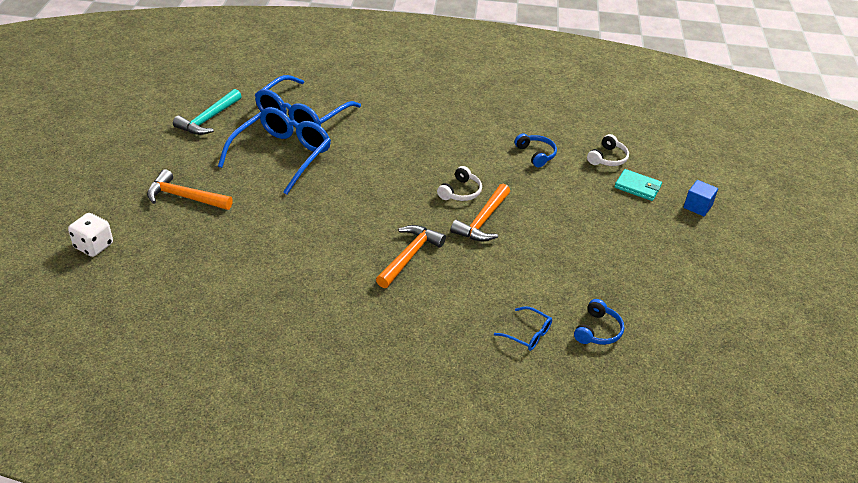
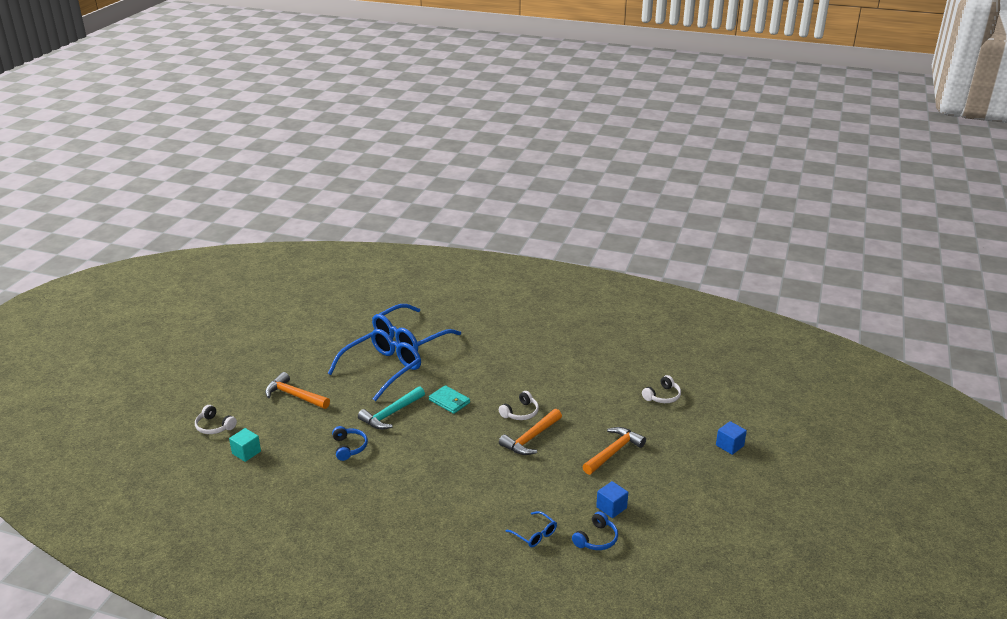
camera: 15 degrees right, 10 degrees down
white dice [68,213,113,257] -> white headphones [195,405,237,434]
turquoise hammer [173,89,242,135] -> turquoise hammer moved to [358,386,425,429]
orange hammer [376,225,446,288] -> orange hammer moved to [582,427,646,475]
blue headphones [514,134,557,167] -> blue headphones moved to [332,426,368,461]
turquoise wallet [615,169,662,201] -> turquoise wallet moved to [429,385,470,414]
none -> turquoise cube [229,428,261,462]
none -> blue cube [596,481,628,518]

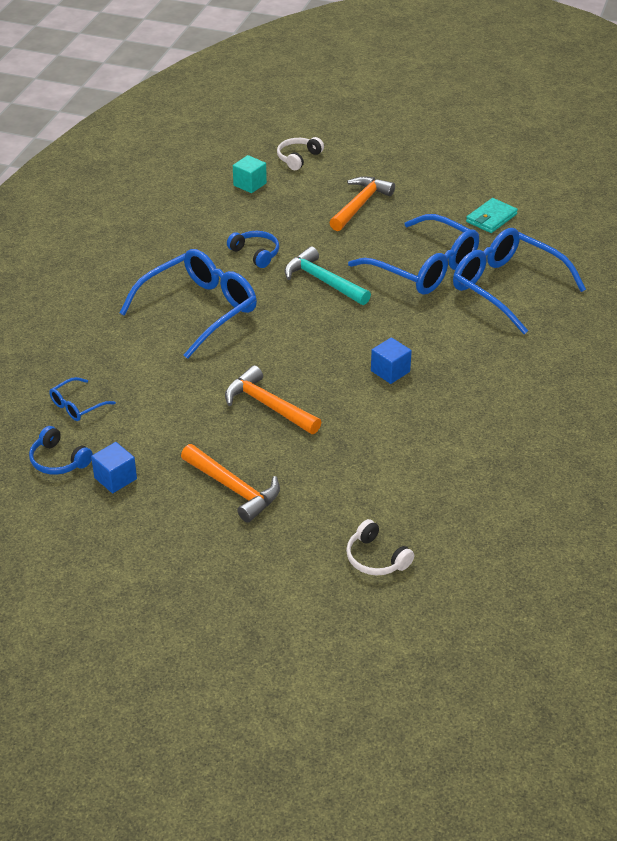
camera: 90 degrees right, 10 degrees up
blue headphones [332,426,368,461] -> blue headphones turned 120 degrees counterclockwise [227,231,279,268]
turquoise wallet [429,385,470,414] -> turquoise wallet moved to [466,198,518,233]
white headphones [499,391,539,420] -> none
blue cube [716,421,747,455] -> blue cube moved to [371,337,412,384]
none -> blue glasses [120,249,257,359]

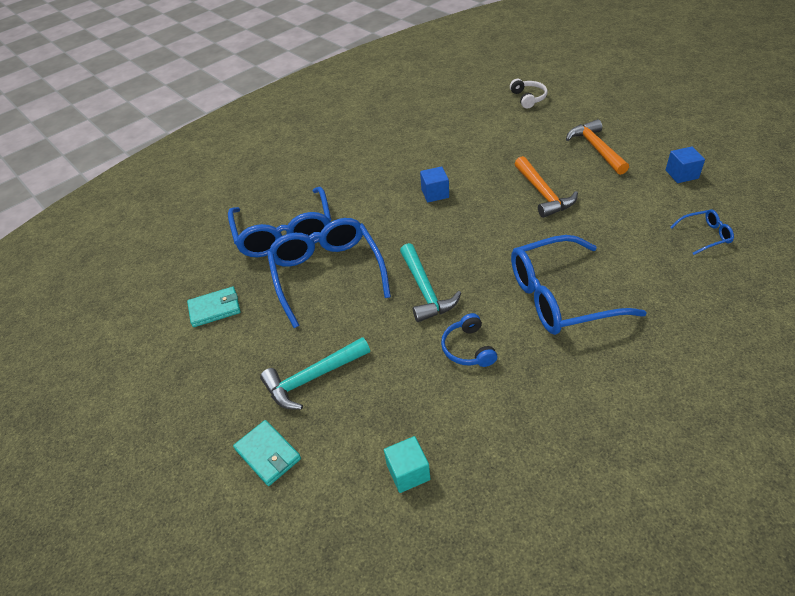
camera: 145 degrees left, 5 degrees up
blue headphones [29,426,93,475] -> none
white headphones [277,137,324,170] -> none
orange hammer [329,176,395,231] -> turquoise hammer [260,337,370,409]
none -> turquoise wallet [233,420,301,486]

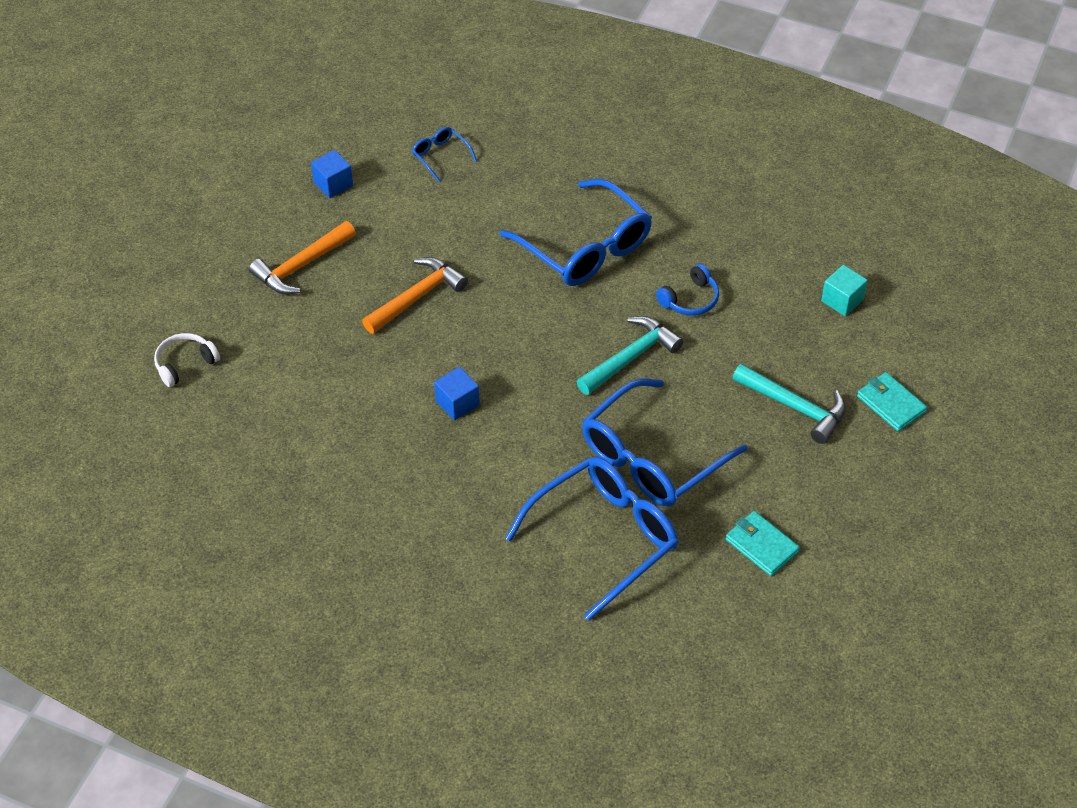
camera: 120 degrees left, 5 degrees up
turquoise wallet [233,420,301,486] -> turquoise wallet turned 60 degrees counterclockwise [857,372,927,431]

